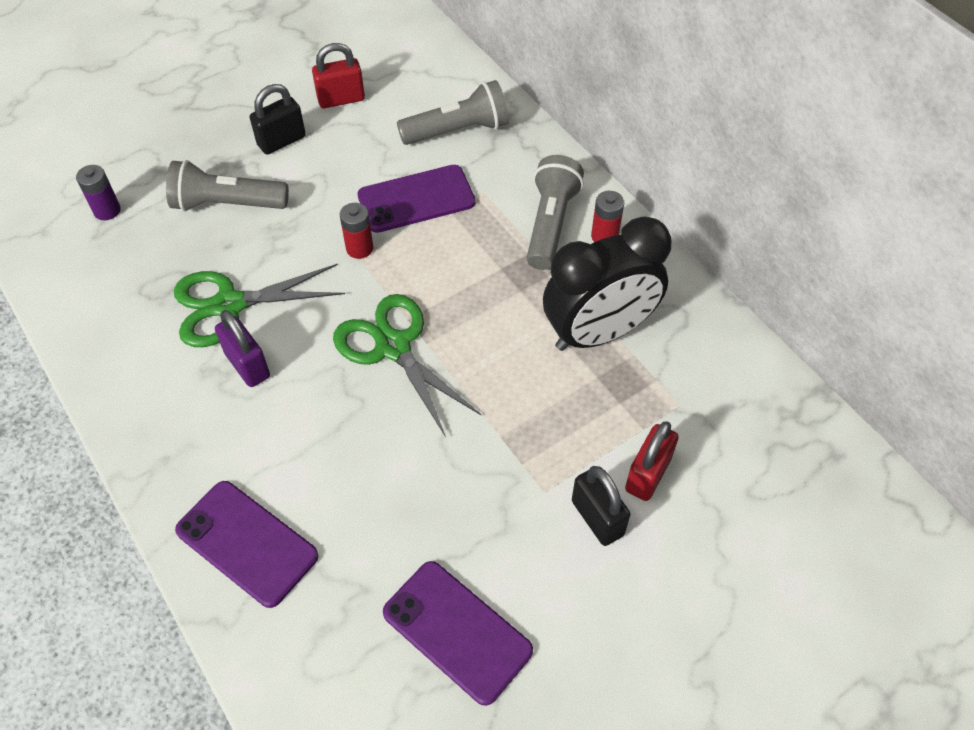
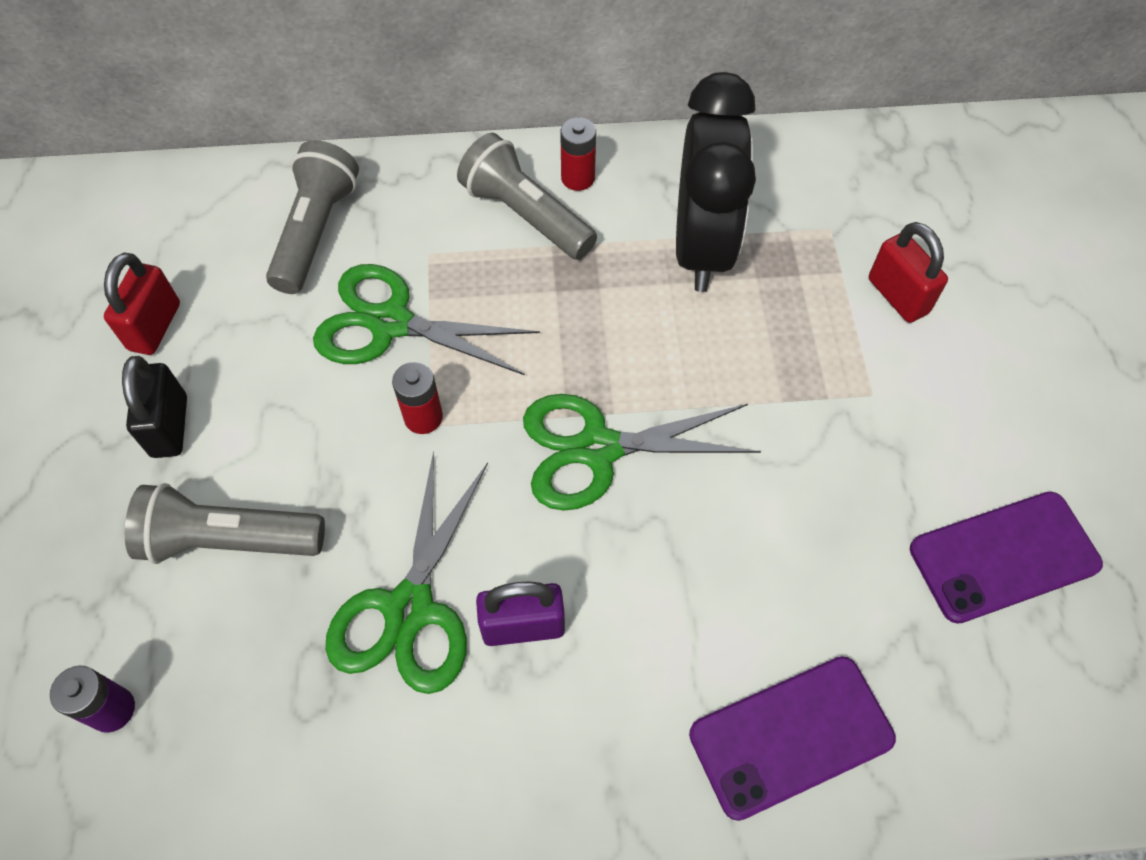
camera: 60 degrees left, 5 degrees up
grey flashlight [166,160,289,212] -> grey flashlight turned 60 degrees clockwise [125,483,325,564]
purple phone [357,165,475,233] -> green scissors [313,264,540,375]
black padlock [572,466,631,546] -> none

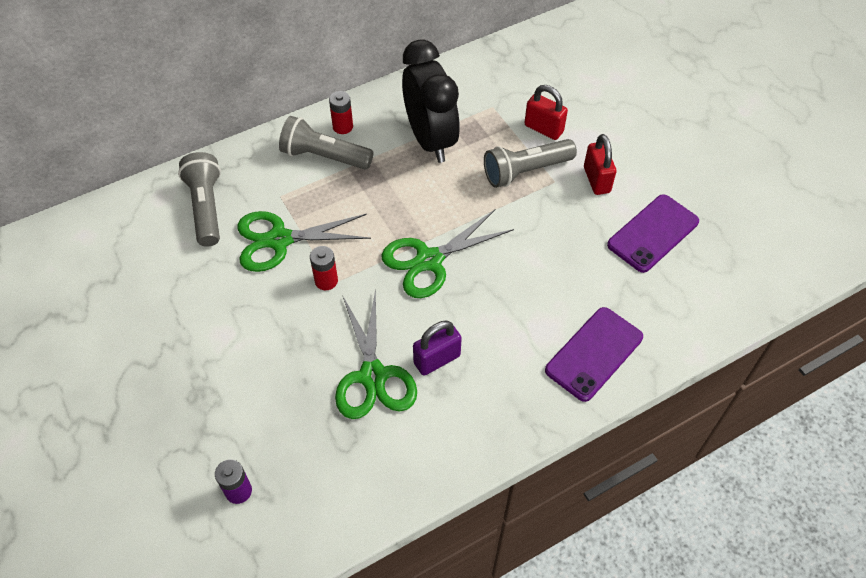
camera: 25 degrees left, 5 degrees down
red padlock [104,253,180,355] -> red padlock moved to [584,134,616,195]
black padlock [122,356,187,458] -> none
grey flashlight [125,483,325,564] -> grey flashlight moved to [484,139,577,188]

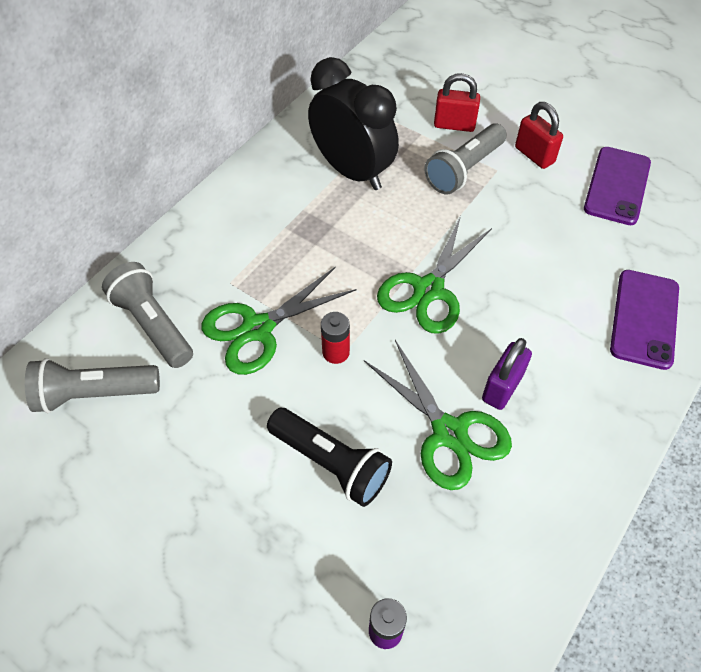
camera: 25 degrees left, 0 degrees up
grey flashlight [279,116,374,170] -> grey flashlight moved to [25,358,160,413]
red battery [329,91,353,134] -> none
none -> black flashlight [267,408,392,507]

